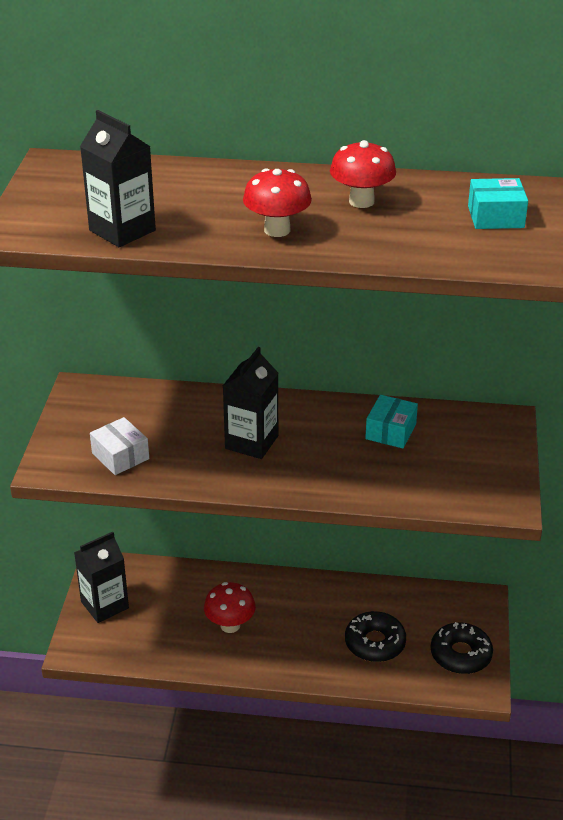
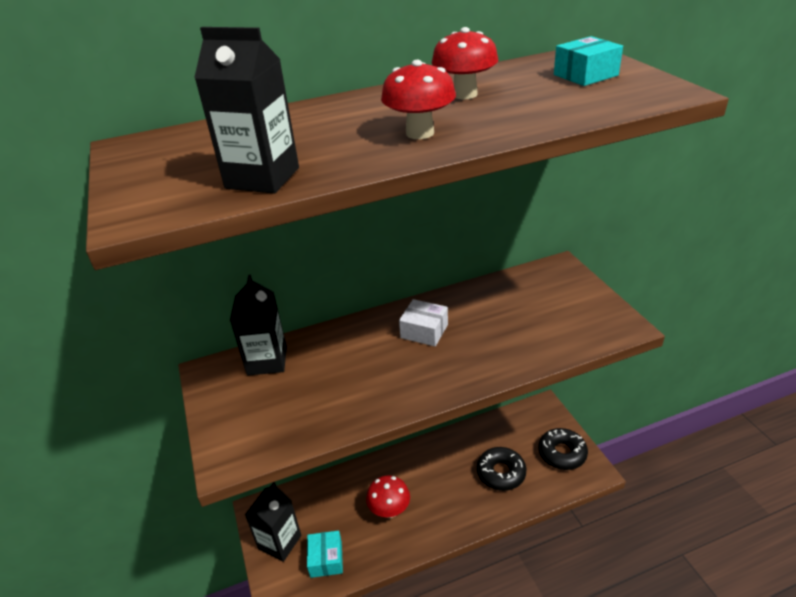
camera: 25 degrees left, 0 degrees up
white box [90,417,149,475] -> white box moved to [399,299,448,347]
black carton [223,347,278,459] -> black carton moved to [230,275,287,376]
turquoise box [365,395,418,448] -> turquoise box moved to [307,530,343,578]

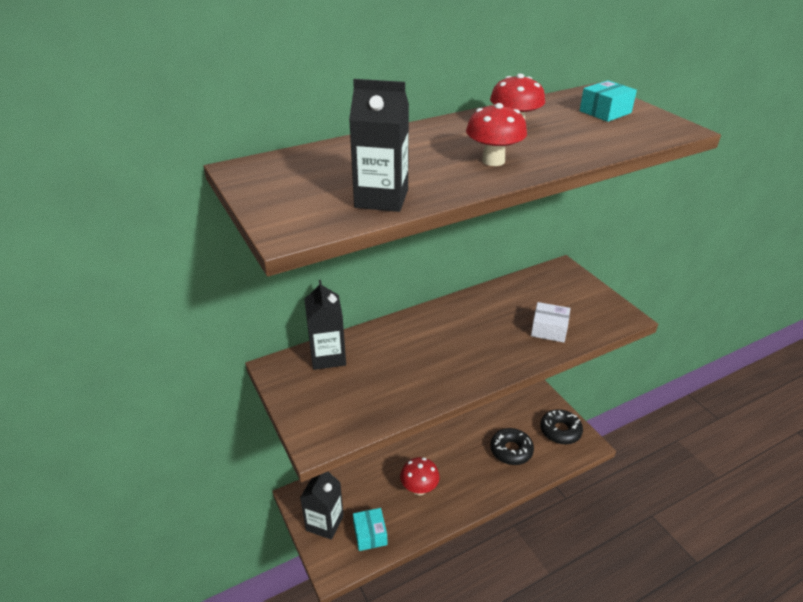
camera: 10 degrees left, 0 degrees up
white box [399,299,448,347] -> white box moved to [531,302,570,343]

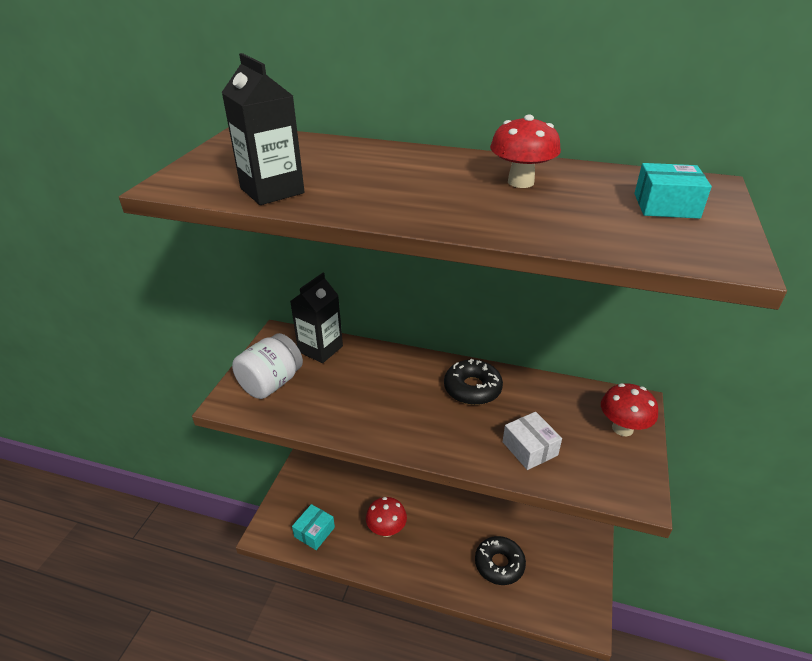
camera: 45 degrees right, 0 degrees up
black carton [300,472,344,540] -> none
red mushroom [466,103,527,166] -> red mushroom moved to [601,383,658,436]
black donut [540,409,583,445] -> black donut moved to [444,359,503,405]
none -> white jar [232,333,303,399]

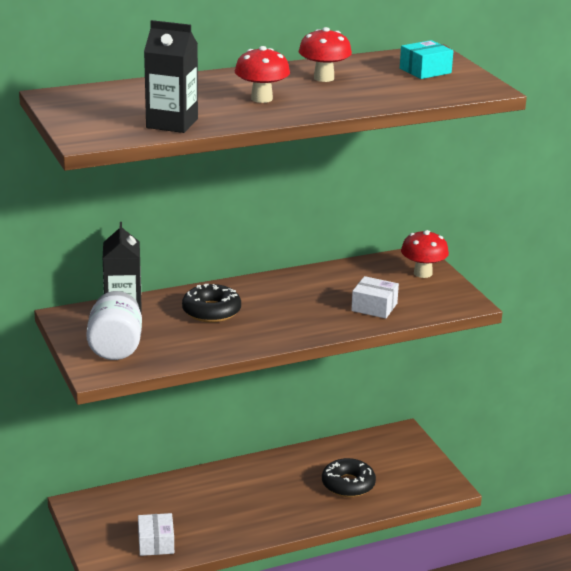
camera: 40 degrees left, 10 degrees down
turquoise box [292,504,335,550] -> white box [138,513,174,556]
red mushroom [366,497,407,537] -> red mushroom moved to [235,46,290,103]
black donut [444,359,503,405] -> black donut moved to [182,284,241,322]

